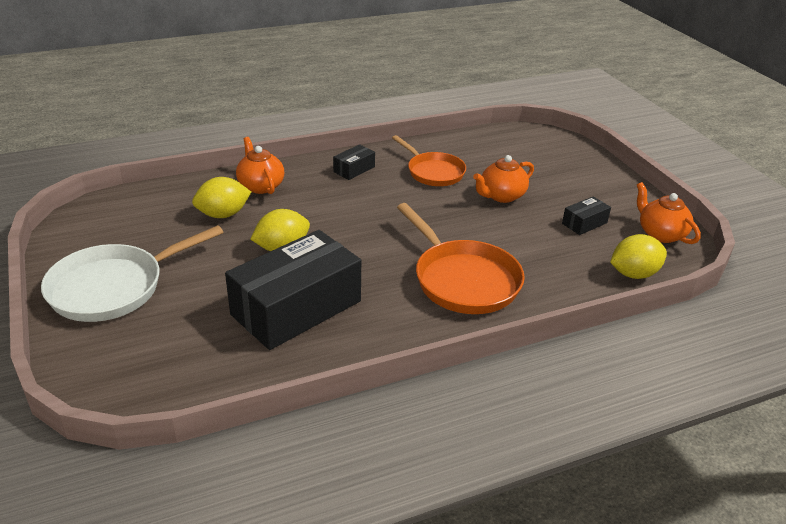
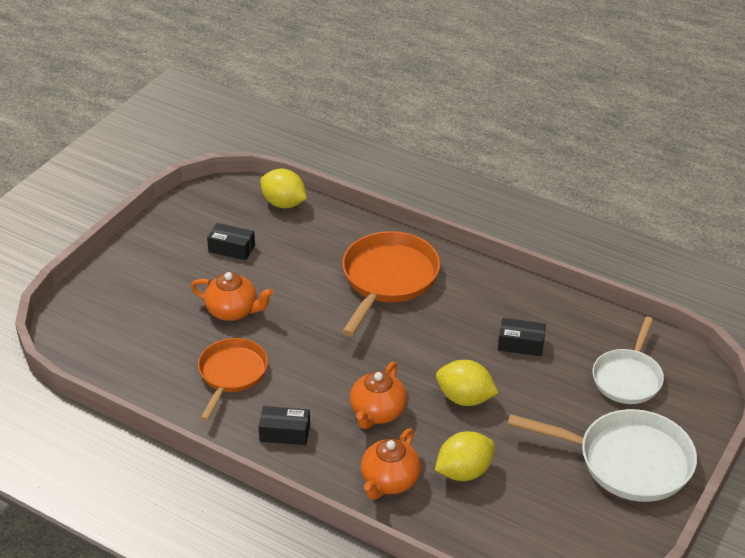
camera: 125 degrees left, 5 degrees up
yellow lemon [192,177,251,218] -> yellow lemon turned 60 degrees counterclockwise [435,431,495,481]
black box [225,230,361,350] -> black box [498,318,546,356], size x0.42
orange teapot [637,182,701,244] -> orange teapot moved to [350,362,407,429]
none -> white pan [592,317,664,404]

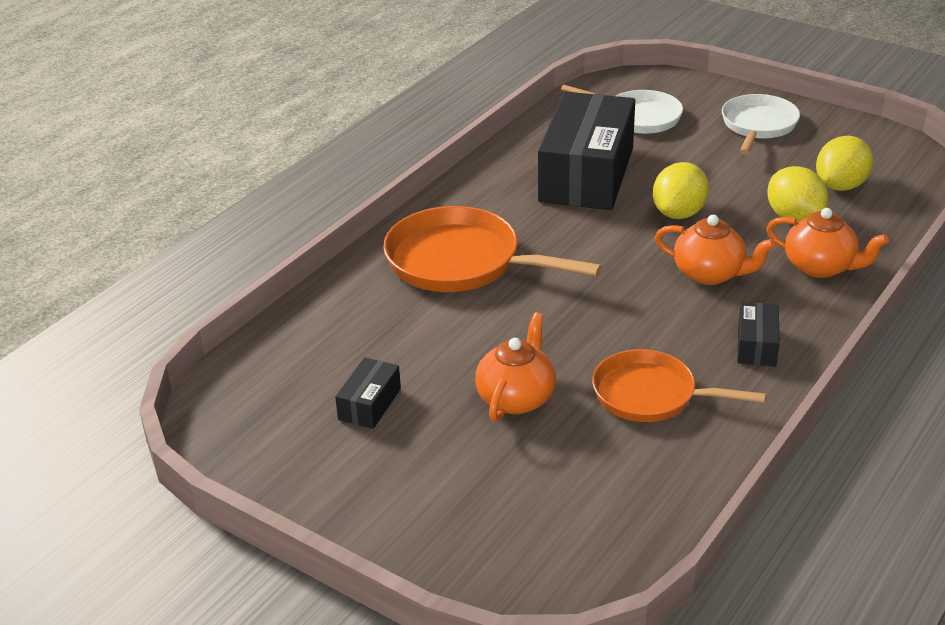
camera: 85 degrees left, 5 degrees down
yellow lemon [260,169,307,208] -> yellow lemon moved to [816,136,873,191]
black box [498,318,546,356] -> black box [538,92,635,210], size x2.36
white pan [507,409,697,502] -> white pan [722,94,800,155], size x0.66

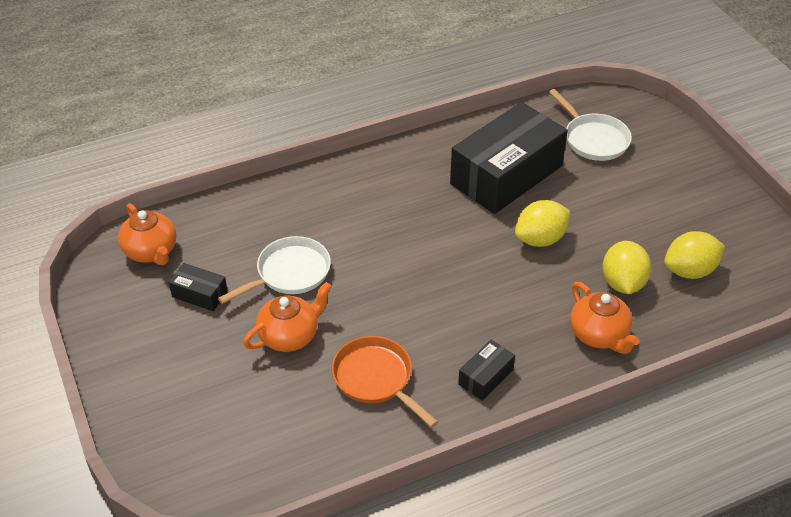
camera: 30 degrees right, 10 degrees up
black box [335,357,401,429] -> black box turned 60 degrees clockwise [169,263,228,311]
orange pan [383,206,602,292] -> none
orange teapot [655,215,775,285] -> orange teapot moved to [118,203,176,265]
white pan [722,94,800,155] -> white pan moved to [218,236,331,304]

